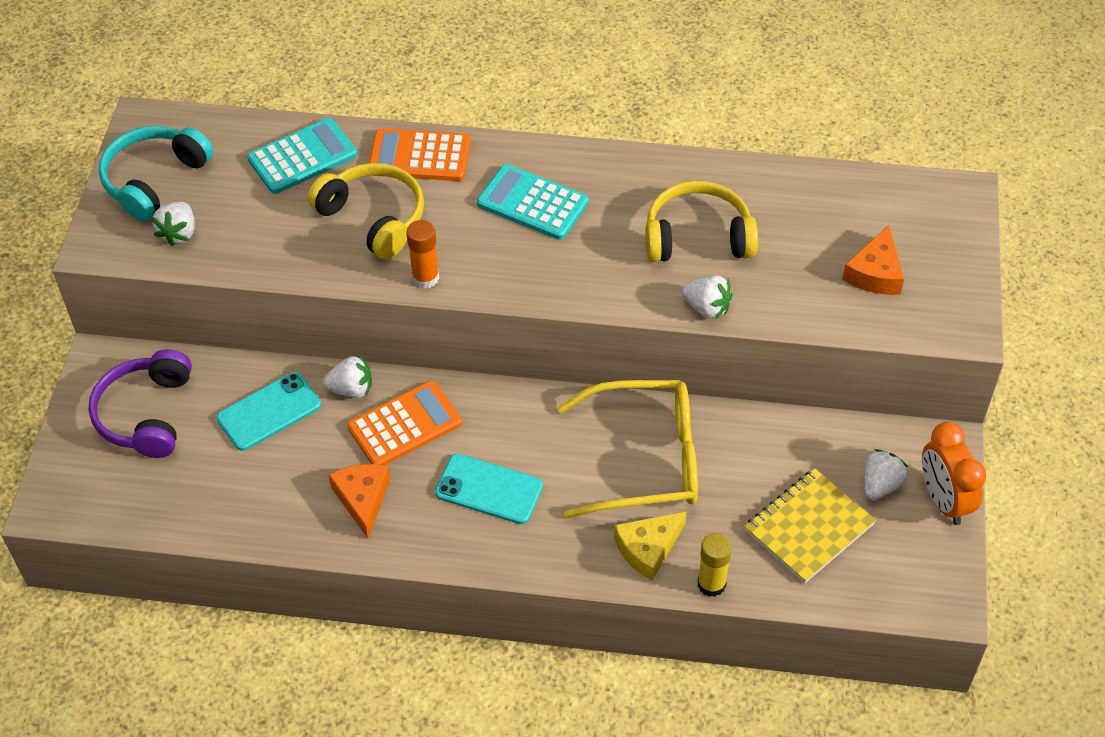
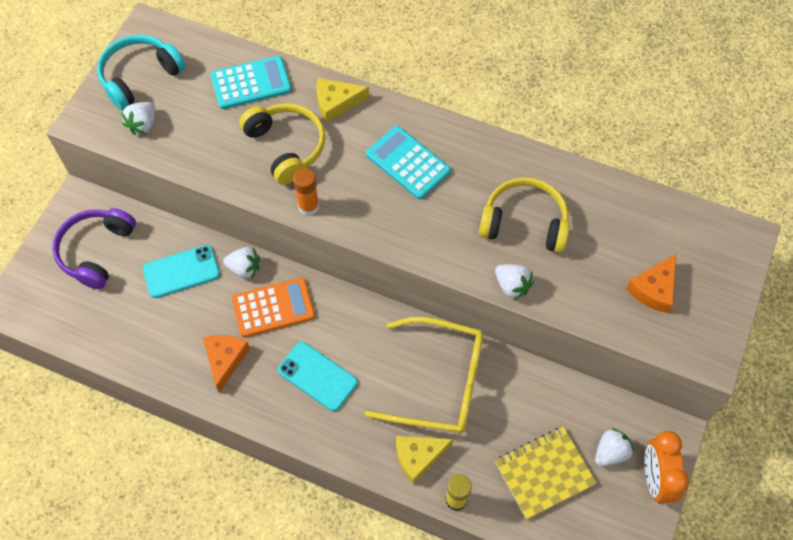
camera: 15 degrees right, 10 degrees up
orange calculator [369,129,471,181] -> yellow cheese [317,78,369,123]

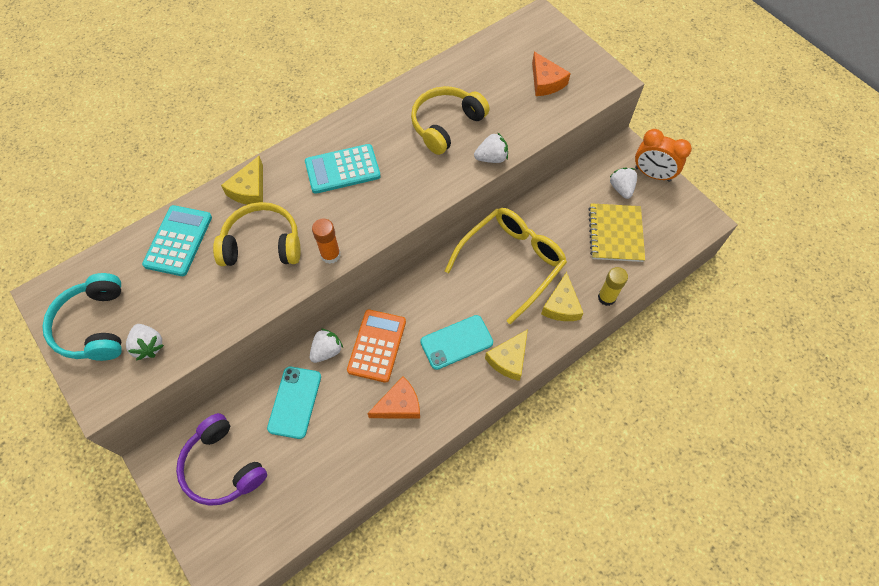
camera: 60 degrees left, 0 degrees up
orange cheese [203,335,250,392] -> orange cheese turned 120 degrees clockwise [367,376,420,419]
none -> yellow cheese [485,329,528,381]

